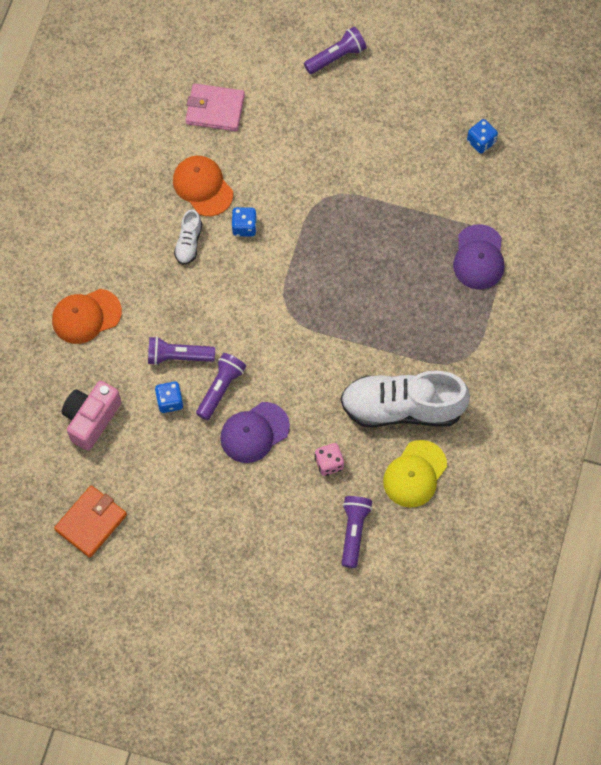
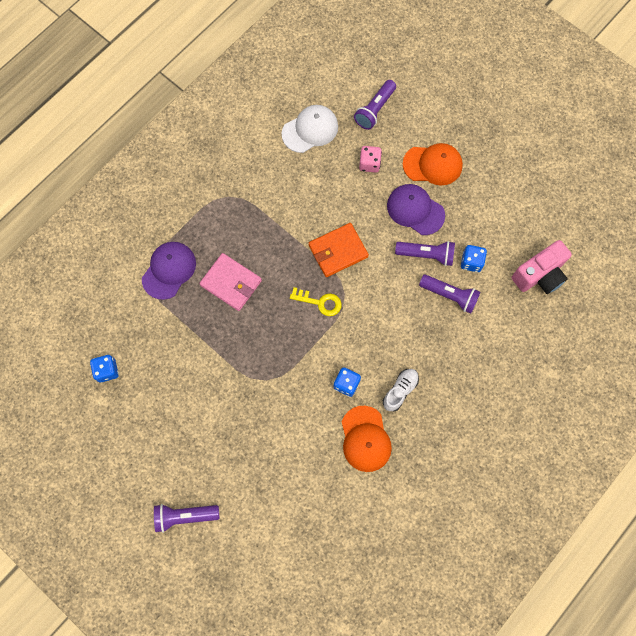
camera: 155 degrees left, 5 degrees up
orange cap [52,289,122,344] -> orange cap moved to [403,143,463,185]
orange wallet [54,485,127,558] -> orange wallet moved to [309,223,369,277]
pink wallet [185,83,245,131] -> pink wallet moved to [199,253,262,311]
purple flashlight [196,353,246,420] -> purple flashlight turned 135 degrees counterclockwise [395,241,455,266]
purple cap [220,402,290,463] -> purple cap turned 135 degrees counterclockwise [387,184,445,235]
white shoe [341,370,470,427] -> none
yellow cap [383,440,447,508] -> white cap [282,105,338,153]
none -> yellow key [290,287,342,316]

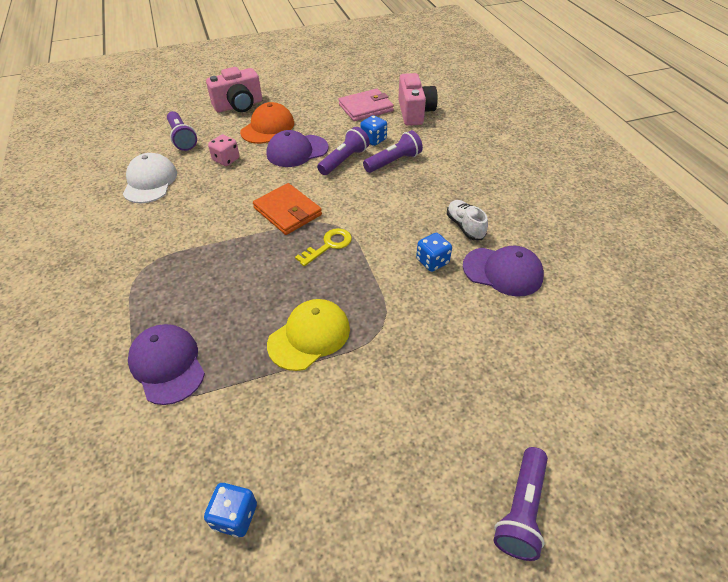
camera: 60 degrees left, 25 degrees down
pink wallet [199,253,262,311] -> pink wallet moved to [338,89,394,121]
orange wallet [309,223,369,277] -> orange wallet turned 45 degrees counterclockwise [253,183,322,235]
orange cap [342,406,392,472] -> purple cap [463,246,544,297]
none -> pink camera [206,67,262,112]
none -> yellow cap [267,299,350,371]

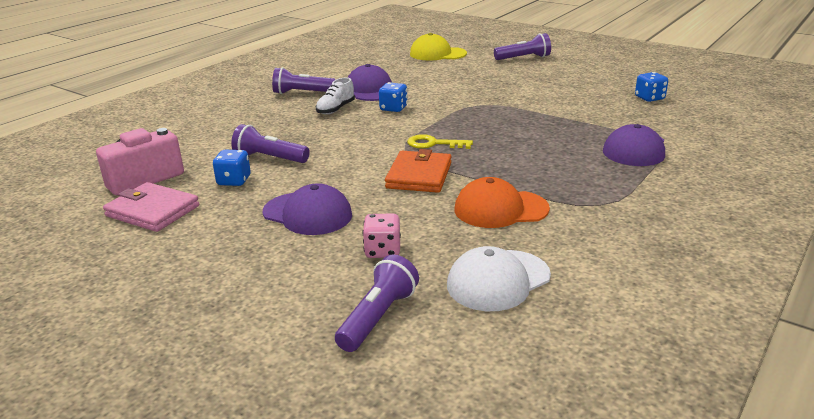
camera: 125 degrees left, 20 degrees down
pink camera [206,67,262,112] -> none
orange cap [240,102,294,144] -> orange cap moved to [455,177,550,228]
yellow cap [267,299,350,371] -> yellow cap moved to [410,33,467,60]
purple flashlight [317,127,370,175] -> purple flashlight moved to [272,67,336,94]

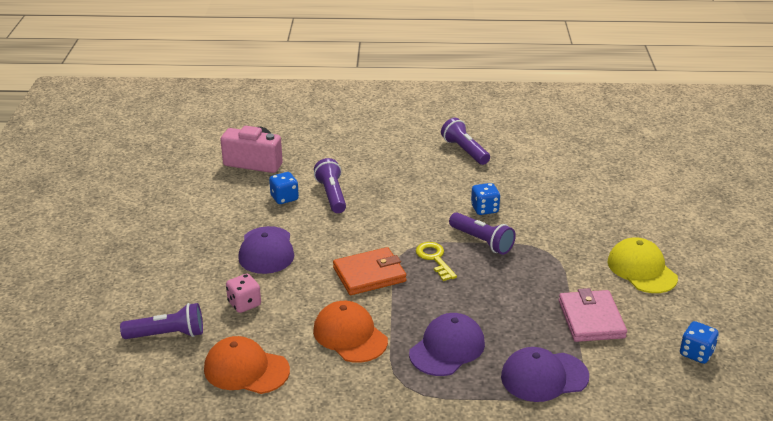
camera: 55 degrees right, 5 degrees up
pink wallet [103,182,199,232] -> pink wallet moved to [559,288,627,342]
white shoe [316,77,355,115] -> none
purple cap [348,64,392,101] -> purple cap moved to [409,313,485,376]
yellow cap [410,33,467,60] -> yellow cap moved to [608,237,678,293]
white cap [447,246,551,311] -> orange cap [204,336,290,394]
purple flashlight [494,33,551,60] -> purple flashlight moved to [449,213,516,255]

